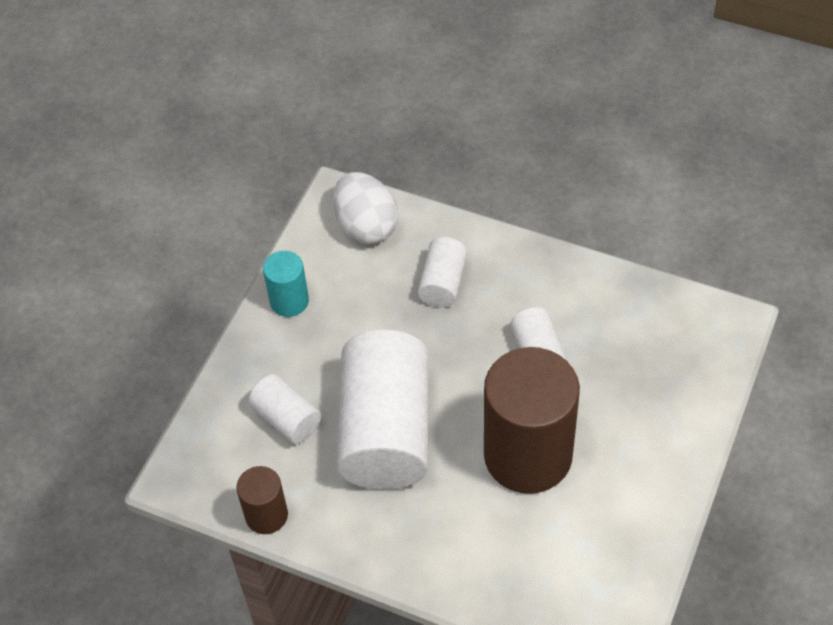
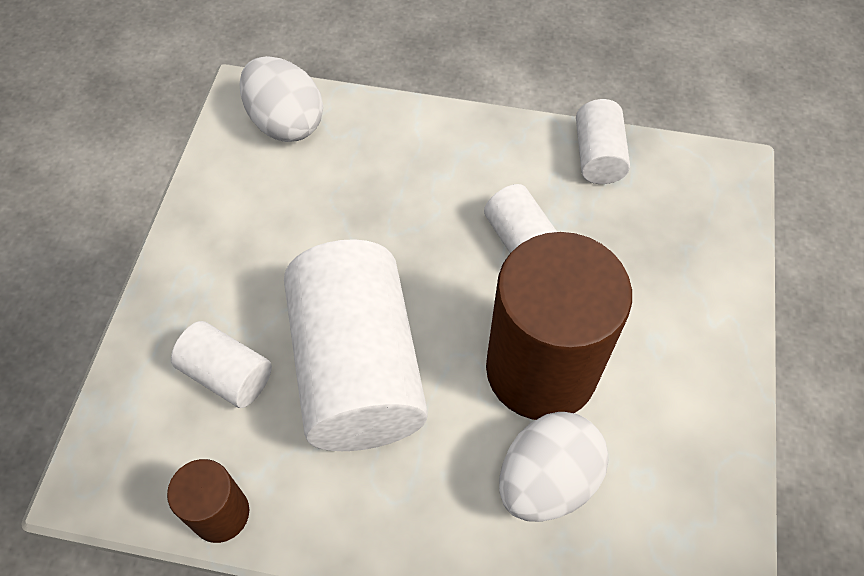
camera: 15 degrees left, 5 degrees up
turquoise cylinder [263,251,309,317] -> none
white cylinder [418,237,467,308] -> white cylinder moved to [576,99,630,184]
none -> white egg [499,412,609,522]

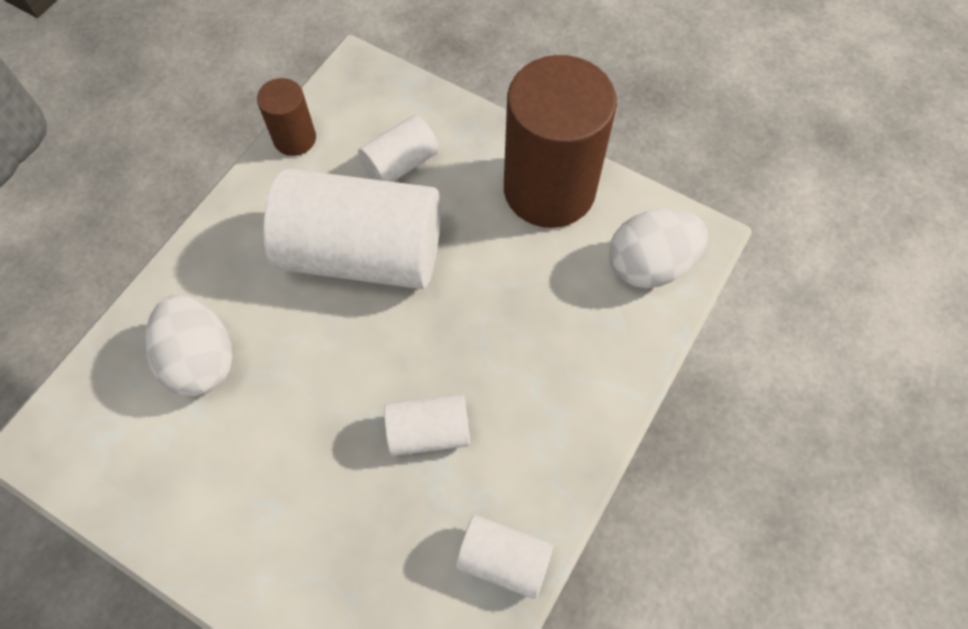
camera: 110 degrees right, 5 degrees up
brown cylinder [486,232,632,420] -> brown cylinder moved to [504,55,617,228]

